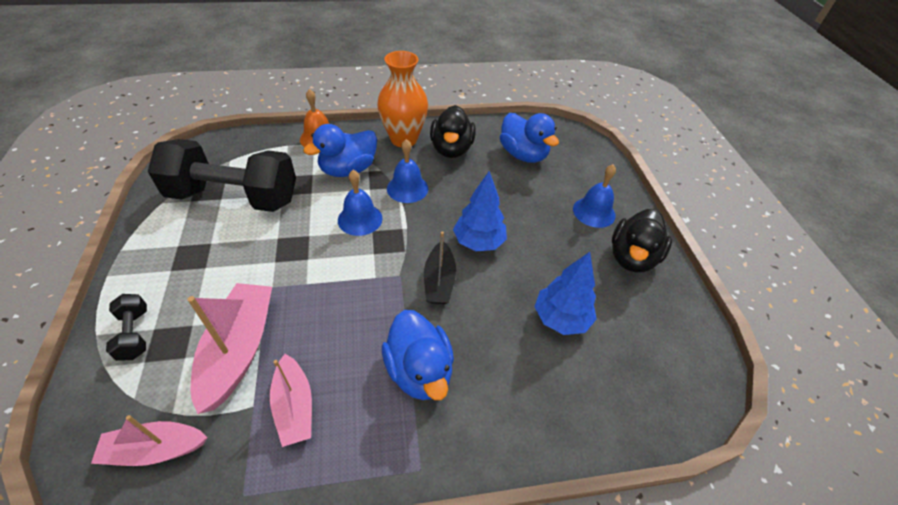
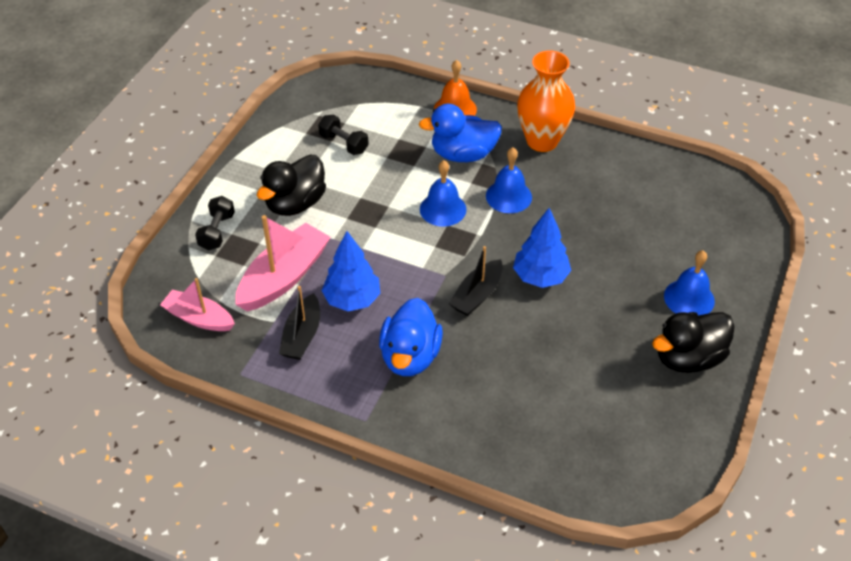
camera: 35 degrees right, 0 degrees up
black dumbbell [148,139,296,212] -> black dumbbell [318,115,369,155], size x0.41
pink boat [270,354,312,447] -> black boat [279,286,320,360]
black duck [430,105,476,158] -> black duck moved to [257,155,326,216]
blue duck [500,113,559,163] -> none
blue tree [534,252,597,335] -> blue tree moved to [321,231,380,311]

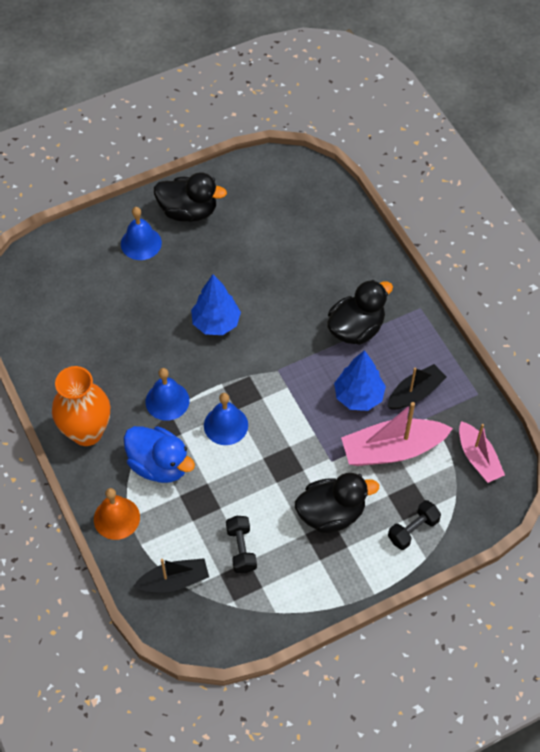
camera: 140 degrees left, 10 degrees up
blue duck [379,298,443,376] -> black duck [327,280,393,345]
black boat [449,246,503,316] -> black boat moved to [133,558,209,592]

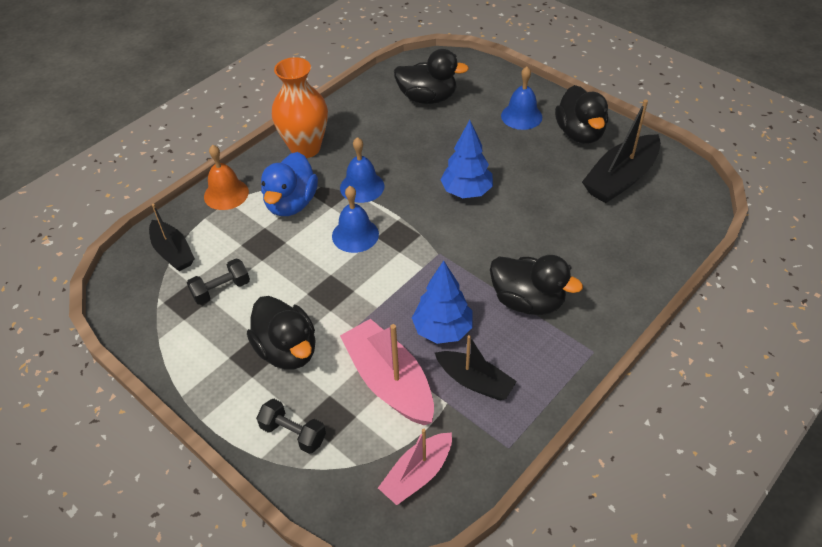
camera: 70 degrees right, 10 degrees down
none -> black duck [394,49,469,104]
none -> black boat [582,100,661,203]

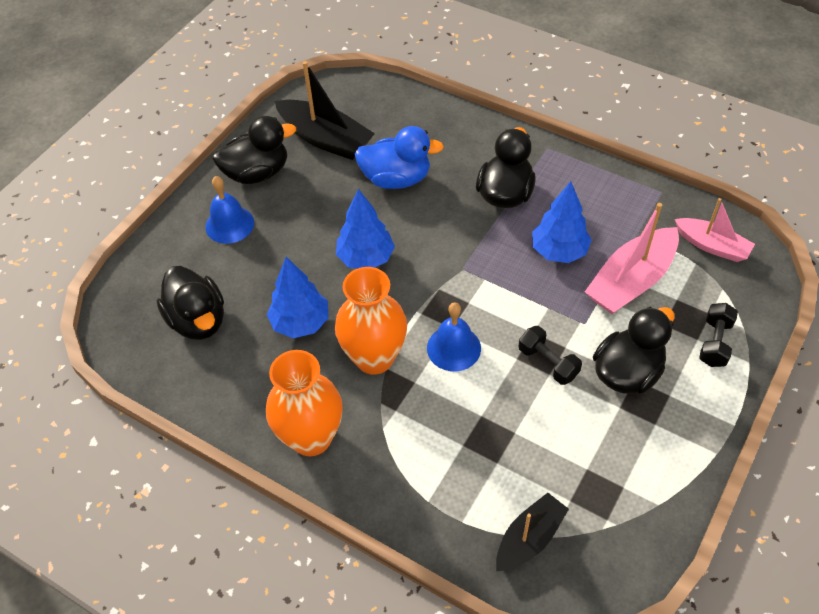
camera: 100 degrees left, 5 degrees up
black dumbbell [187,259,250,305] -> black dumbbell moved to [519,326,582,385]
orange bell [204,145,249,210] -> none
blue duck [261,152,318,216] -> blue duck moved to [355,126,444,189]
blue bell [340,137,384,203] -> orange vase [335,267,407,375]
black duck [394,49,469,104] -> black duck turned 150 degrees clockwise [157,266,224,340]
black boat [435,335,517,400] -> none
none -> blue tree [267,257,328,338]

